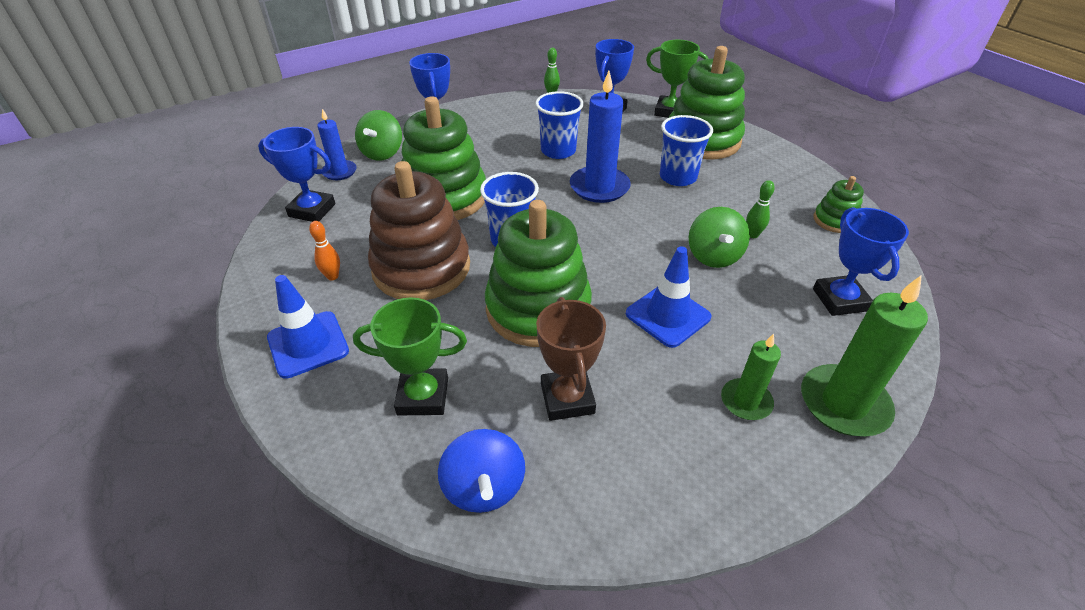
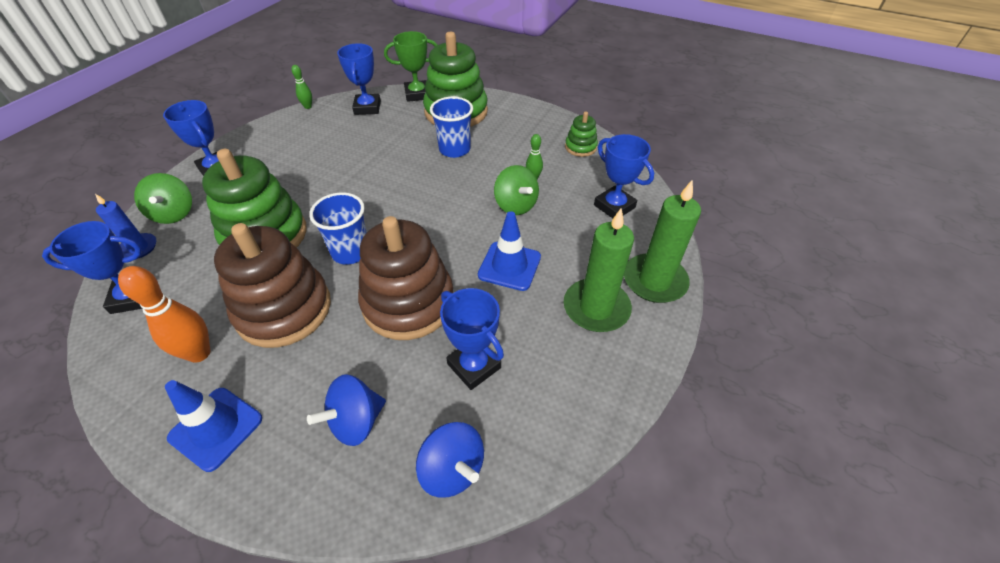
camera: 30 degrees left, 5 degrees up
orange bowling pin [309,221,340,281] -> orange bowling pin [118,266,210,363], size x1.85
green trophy [353,297,467,415] -> blue spinning top [307,374,386,446]
green stacking toy [485,200,592,347] -> brown stacking toy [358,216,454,340]
blue cup [535,91,584,159] -> none
brown trophy [536,297,606,421] -> blue trophy [440,288,504,390]
blue candle [570,71,631,203] -> none
green candle [721,334,781,420] -> green candle [564,208,634,332], size x1.71

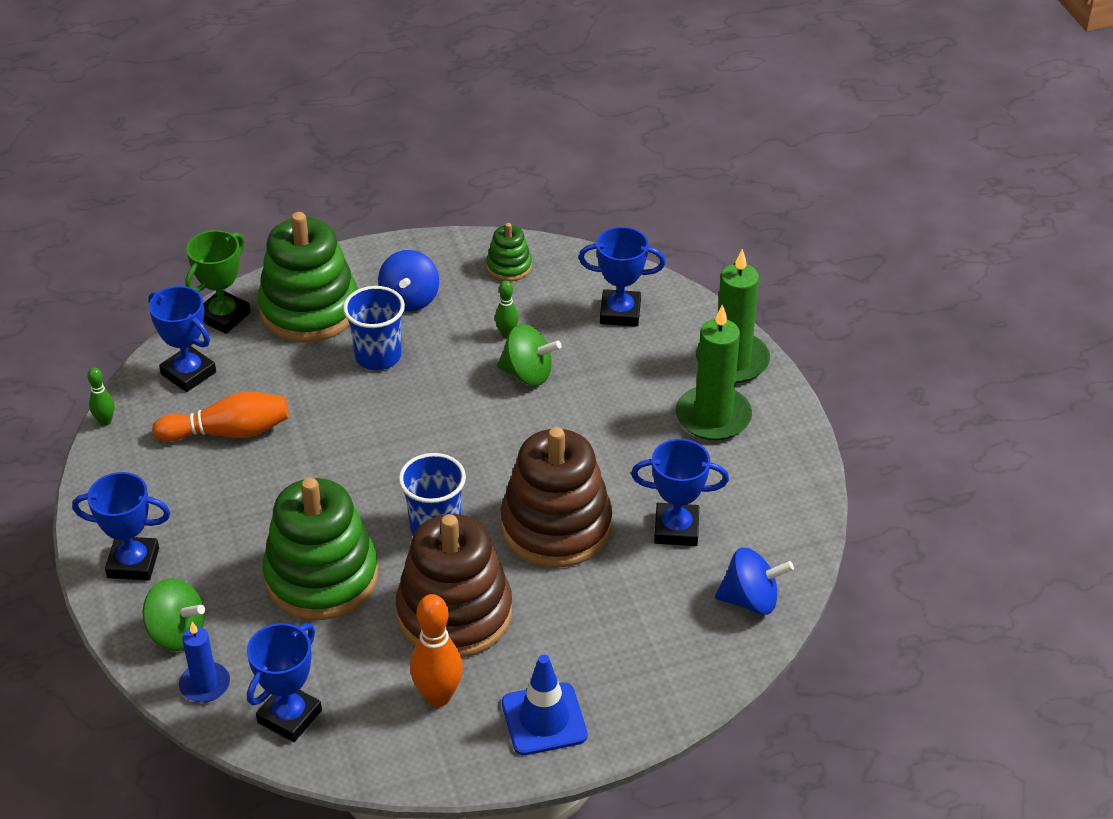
camera: 45 degrees left, 5 degrees down
blue spinning top [307,374,386,446] -> blue spinning top moved to [378,250,439,312]
blue traffic cone [478,211,541,291] -> none
none -> orange bowling pin [152,392,289,442]

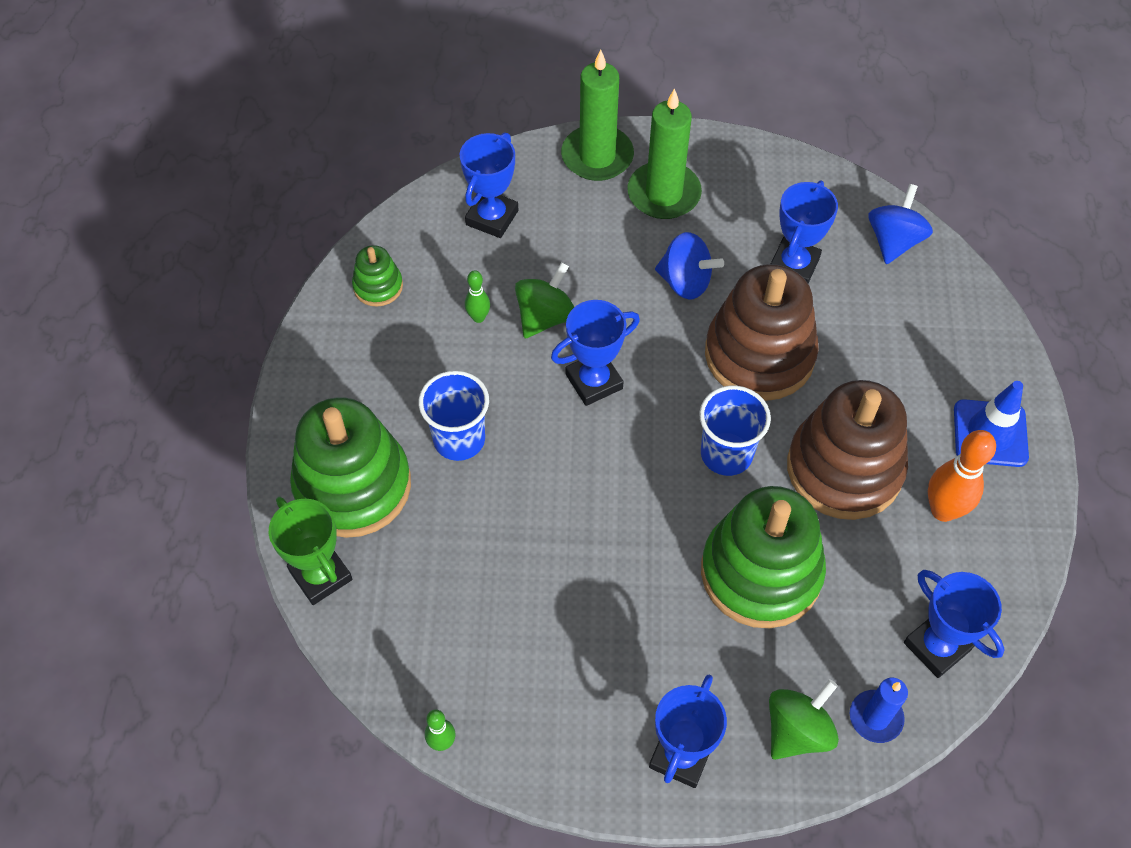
camera: 70 degrees left, 15 degrees up
blue trophy [148,286,216,392] -> blue trophy moved to [551,300,640,406]
orange bowling pin [152,392,289,442] -> none
blue spinning top [378,250,439,312] -> blue spinning top moved to [655,232,724,300]

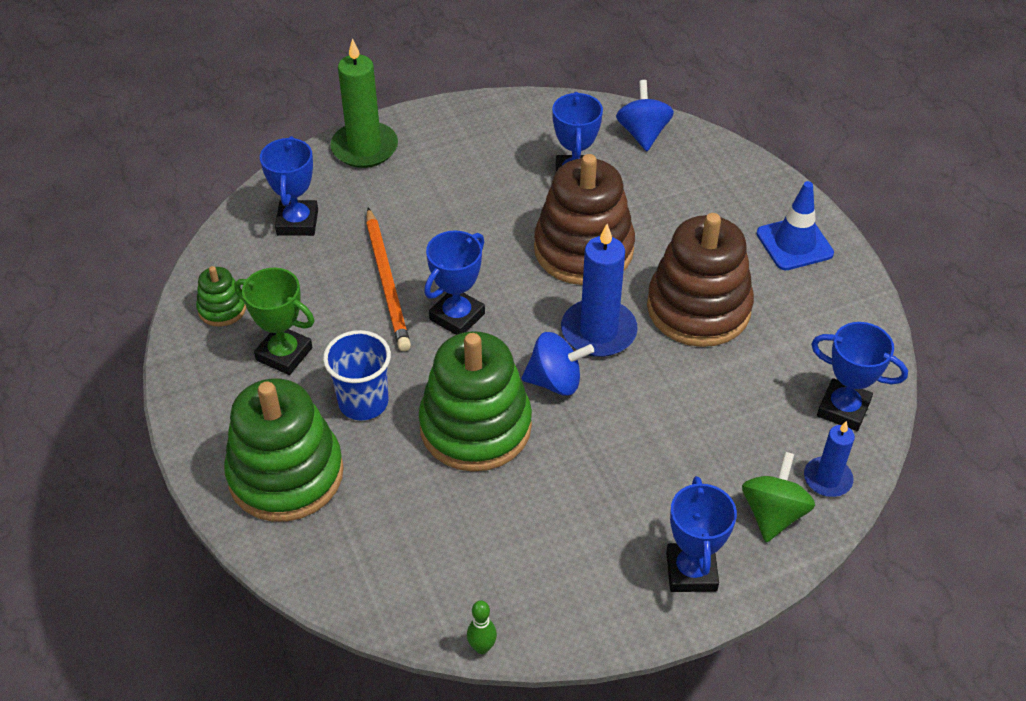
camera: 25 degrees left, 10 degrees down
green trophy [269,497,352,605] -> green trophy moved to [234,268,314,375]
green bowling pin [465,270,490,323] -> none
green spinning top [515,262,574,338] -> orange pencil [366,208,411,351]
green candle [627,88,702,219] -> none
blue spinning top [655,232,724,300] -> blue spinning top moved to [522,332,594,395]
blue cup [699,386,771,476] -> blue candle [561,224,638,357]
green stacking toy [701,486,826,628] -> green stacking toy moved to [419,331,532,472]
orange bowling pin [928,430,996,522] -> none

